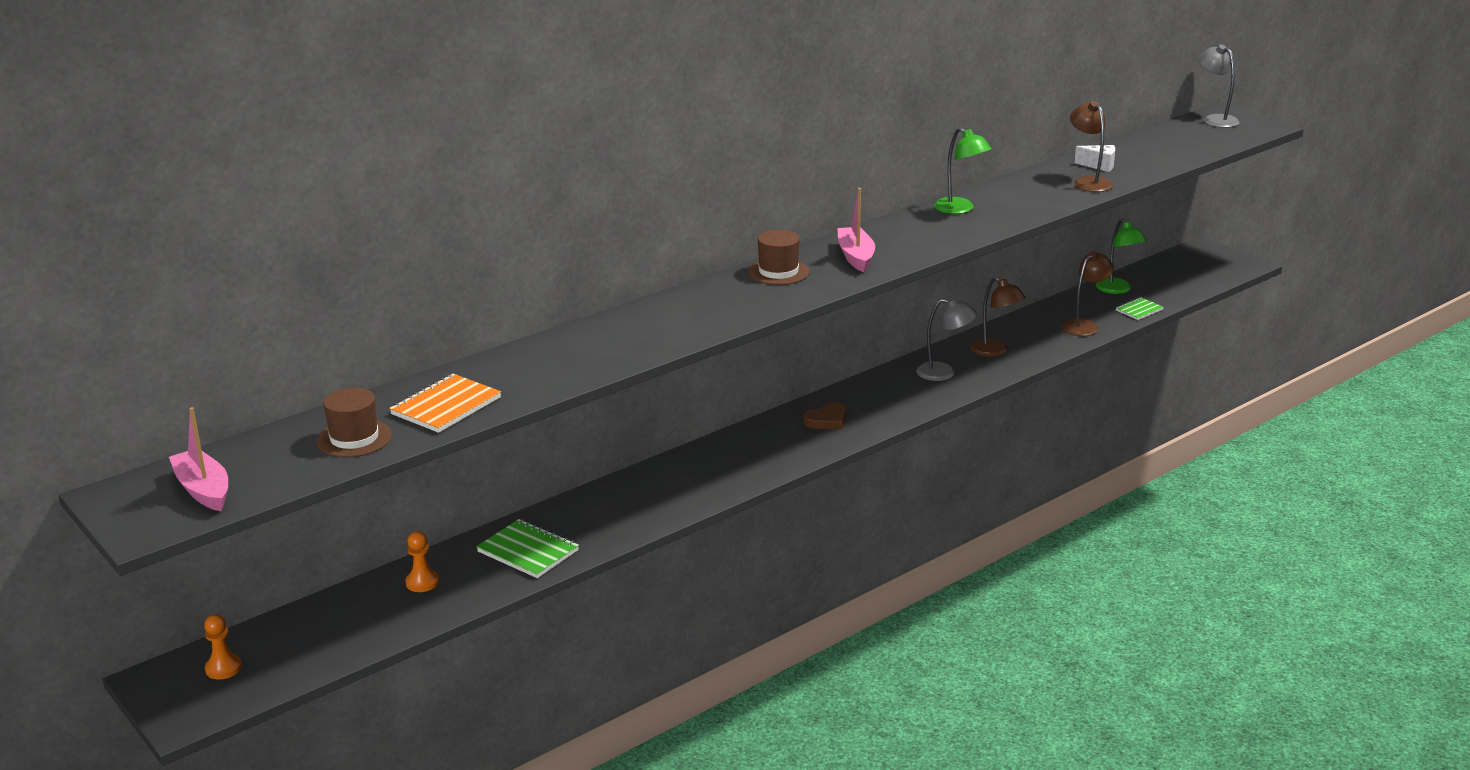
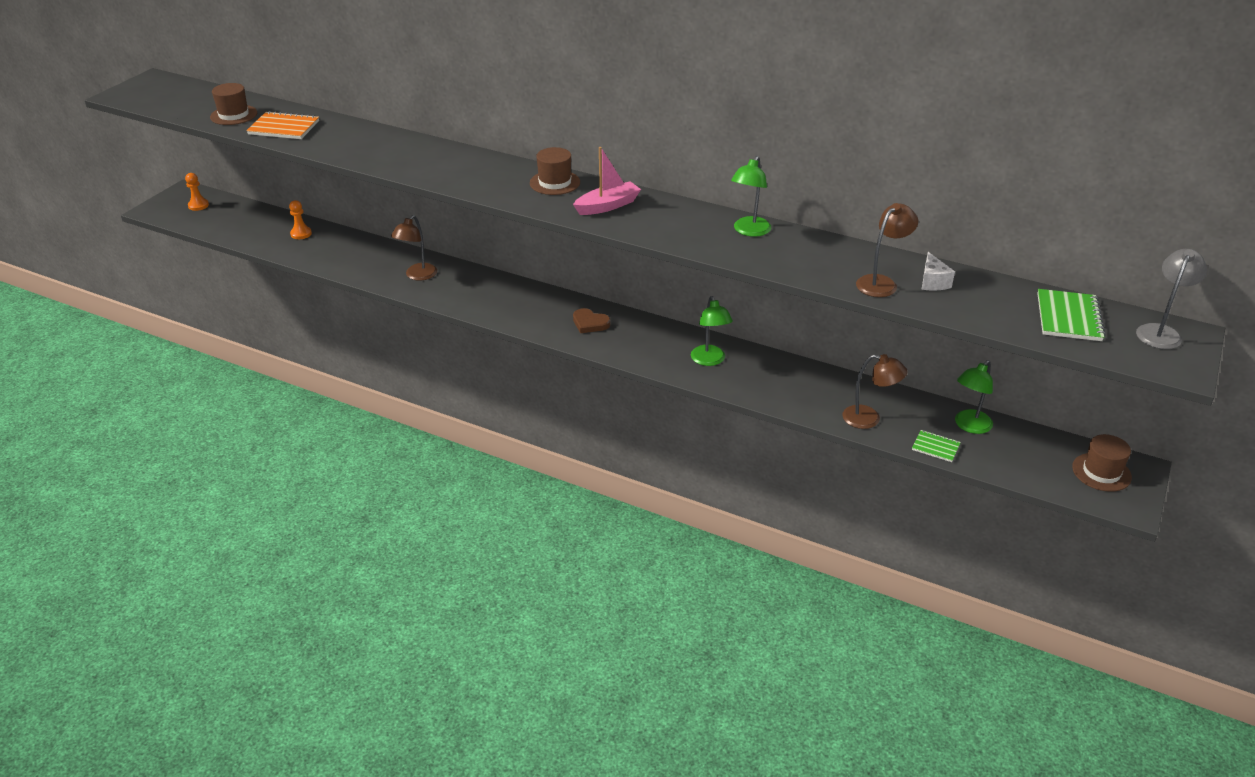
camera: 65 degrees right, 10 degrees up
pink boat [169,407,228,511] -> none
green notebook [476,519,579,578] -> green notebook moved to [1037,289,1106,341]
grey lamp [916,297,977,381] -> green lamp [691,296,733,366]
brown lamp [970,277,1026,357] -> brown lamp moved to [391,215,437,281]
none -> brown hat [1072,434,1132,492]

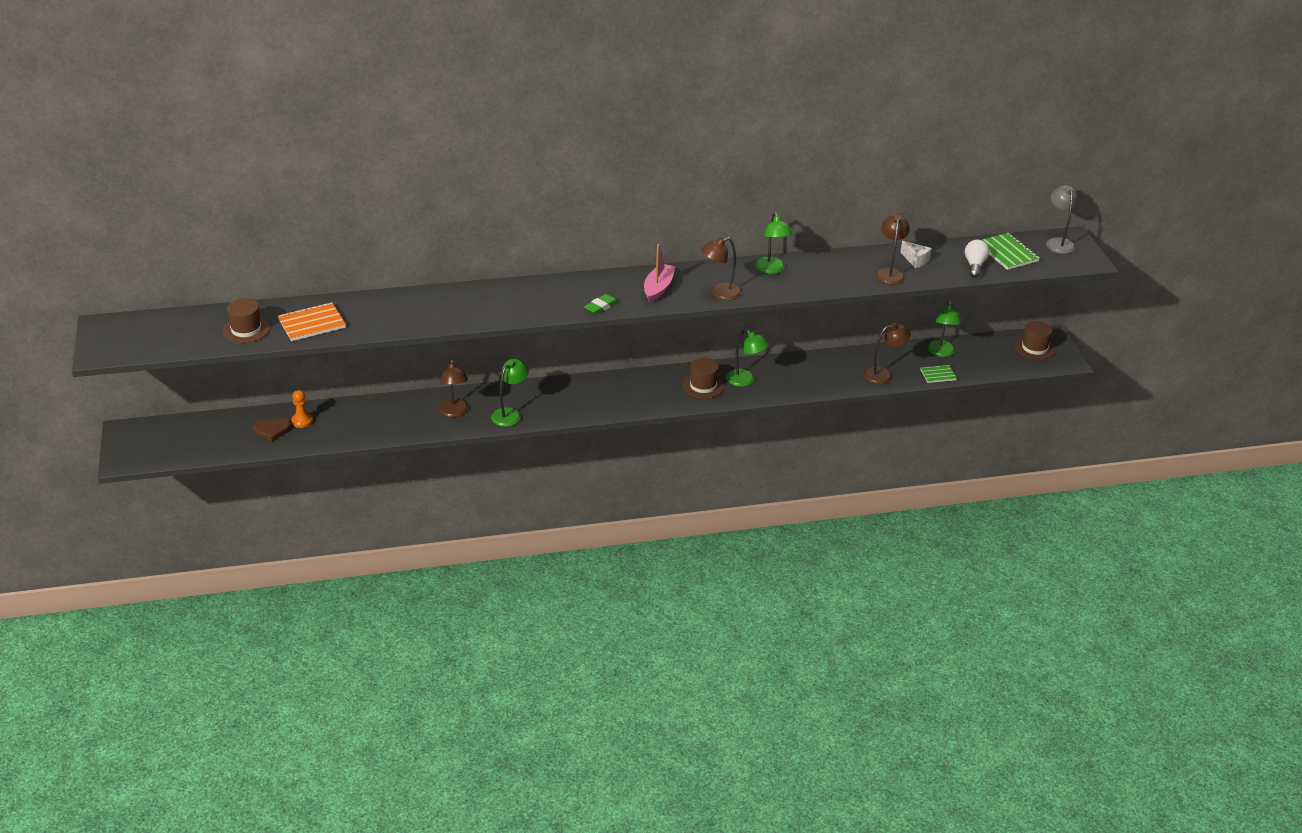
camera: 40 degrees left, 0 degrees up
orange pawn [185,173,209,211] -> none
brown hat [530,147,580,195] -> brown hat moved to [683,358,724,399]
brown heart [573,308,610,333] -> brown heart moved to [253,418,291,442]
none -> green lamp [491,359,529,427]
none -> green eraser [584,294,618,315]
none -> brown lamp [701,237,742,300]
none -> white light bulb [965,239,989,278]

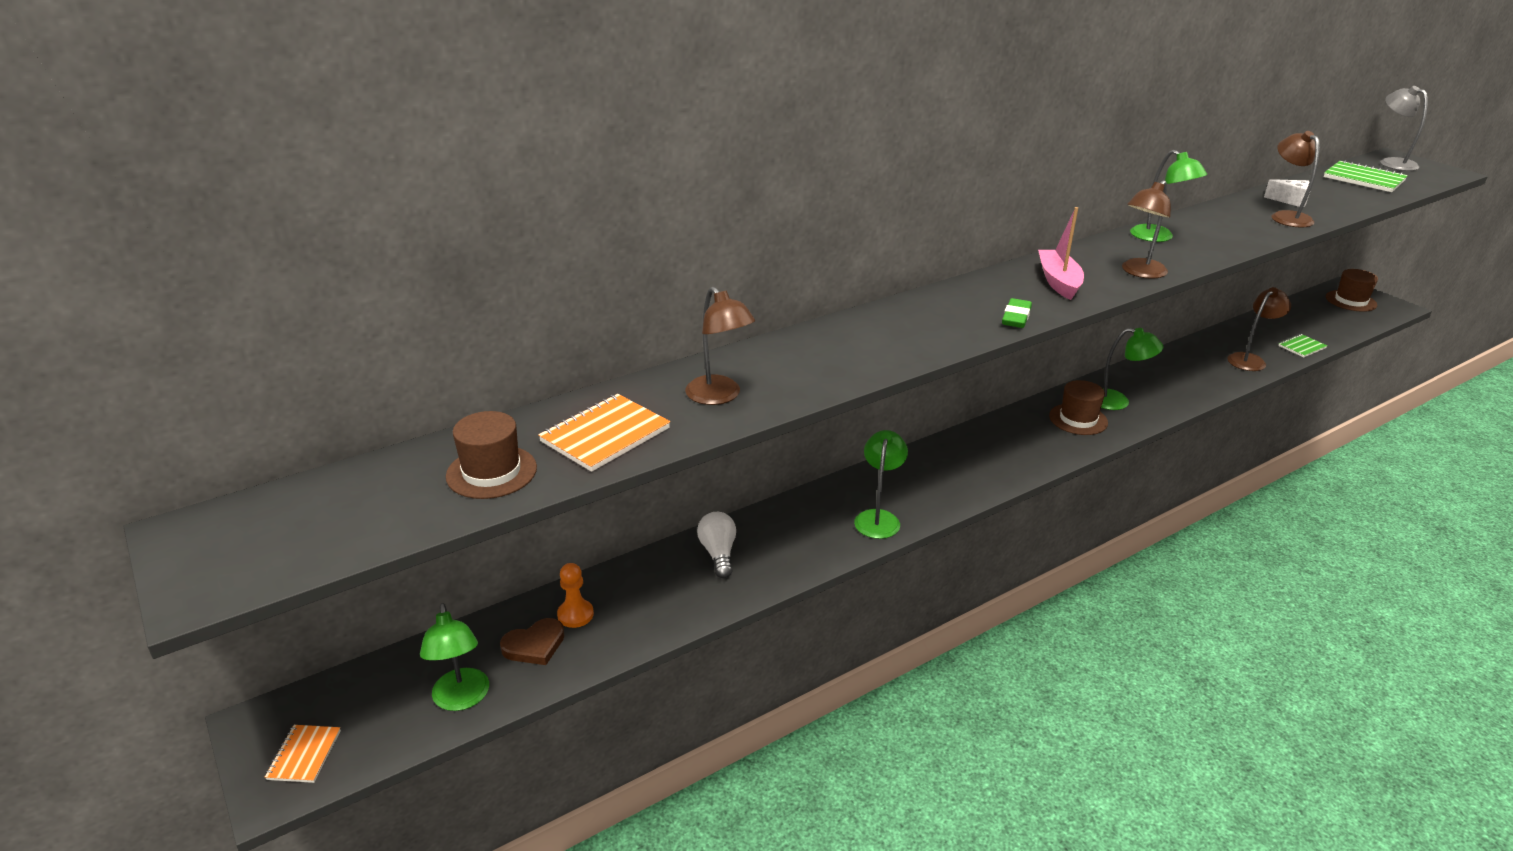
camera: 20 degrees left, 5 degrees down
brown lamp [439,359,468,417] -> brown lamp moved to [685,287,755,405]
green lamp [927,301,962,357] -> green lamp moved to [420,603,489,711]
white light bulb [965,239,989,278] -> white light bulb moved to [697,512,736,578]
none -> orange notebook [265,725,341,783]

